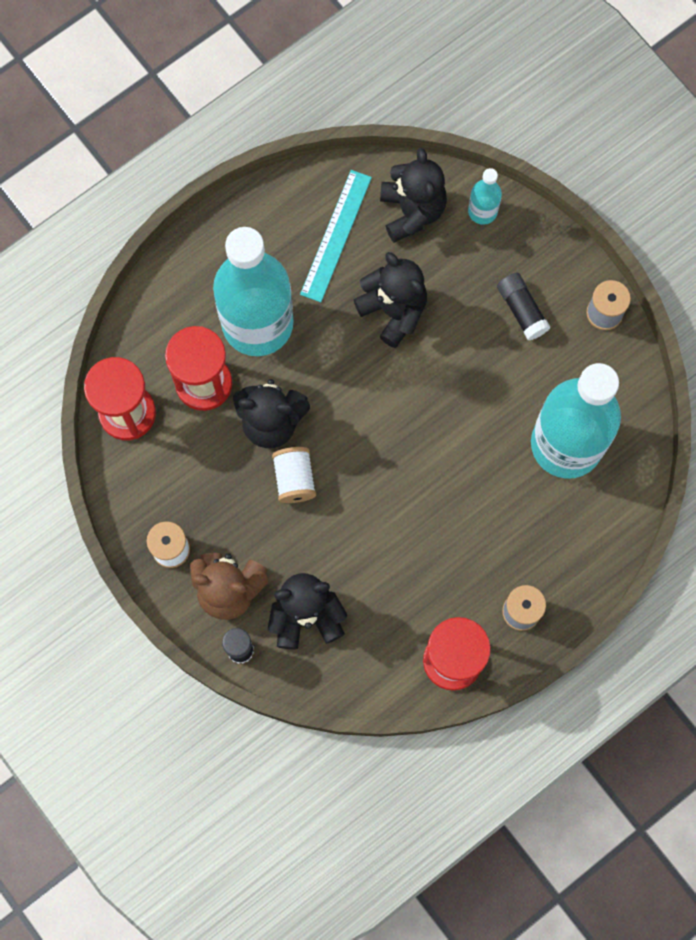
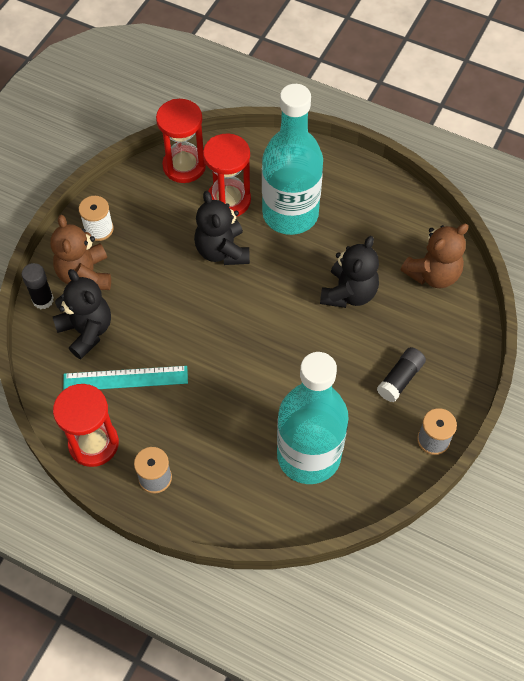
camera: 65 degrees right, 15 degrees down
white spool [272,447,316,503] -> none
turquoise ruler [300,170,372,302] -> turquoise ruler moved to [63,366,188,390]
black teddy bear [380,148,447,243] -> brown teddy bear [401,224,469,288]
turquoise bottle [468,168,502,225] -> none

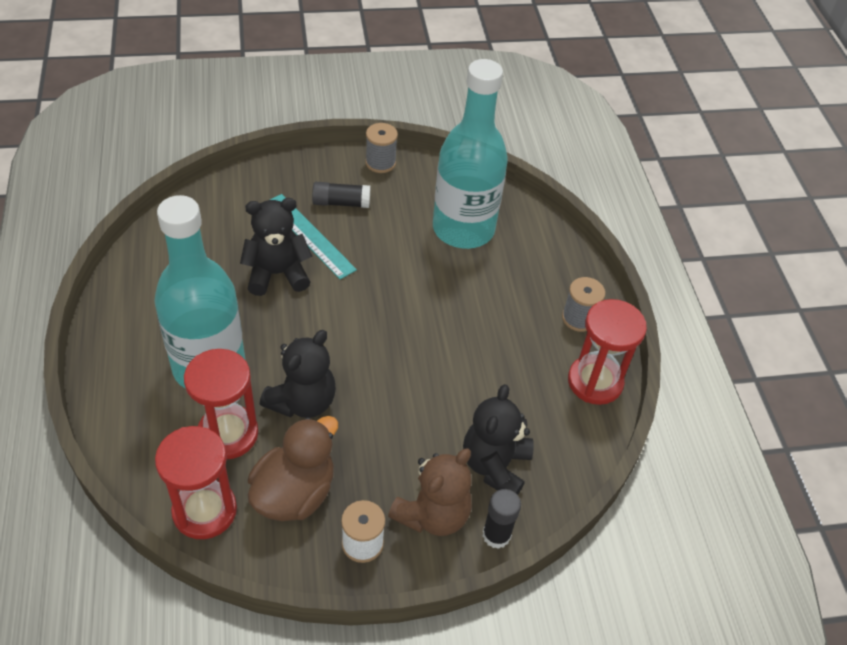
camera: 130 degrees left, 10 degrees down
turquoise ruler [63,366,188,390] -> turquoise ruler moved to [270,194,357,279]
brown teddy bear [401,224,469,288] -> none
none -> brown duck [248,416,338,521]

